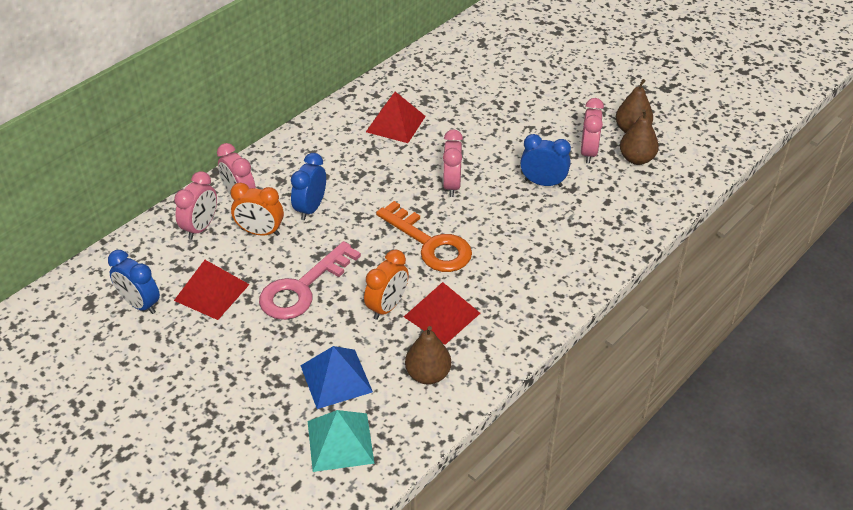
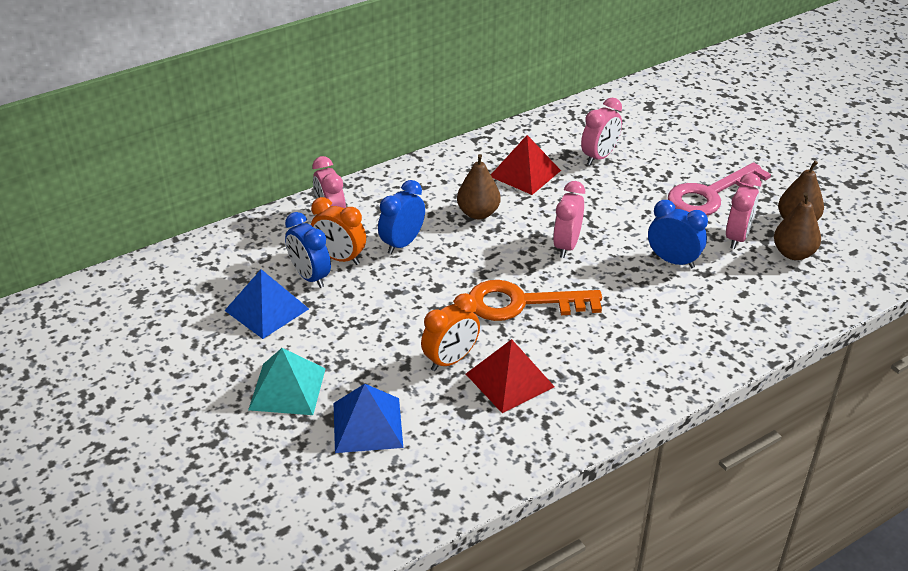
camera: 15 degrees right, 5 degrees down
blue clock [108,250,160,314] -> blue clock moved to [285,212,331,288]
pink clock [174,171,217,240] -> pink clock moved to [581,98,622,165]
red pyramid [174,260,250,320] -> blue pyramid [224,269,309,339]
pink key [259,241,361,320] -> pink key moved to [668,162,771,215]
turquoise pyramid [308,410,374,472] -> turquoise pyramid moved to [248,348,326,415]
orange key [376,201,472,272] -> orange key turned 120 degrees clockwise [469,280,602,321]
brown pear [405,326,451,385] -> brown pear moved to [457,154,501,219]

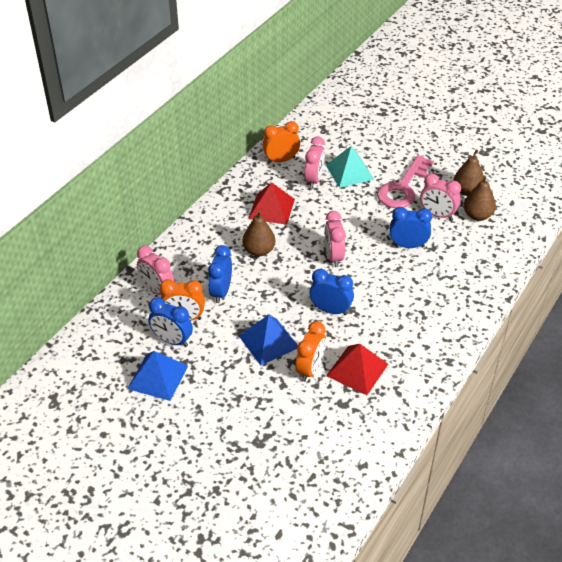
camera: 25 degrees left, 5 degrees up
turquoise pyramid [248,348,326,415] -> turquoise pyramid moved to [326,146,374,188]
blue pyramid [334,384,403,453] -> blue pyramid moved to [239,315,298,365]
orange key [469,280,602,321] -> blue clock [309,269,354,315]
pink clock [726,173,761,249] -> pink clock turned 120 degrees clockwise [420,174,461,220]
none -> orange clock [263,121,300,164]

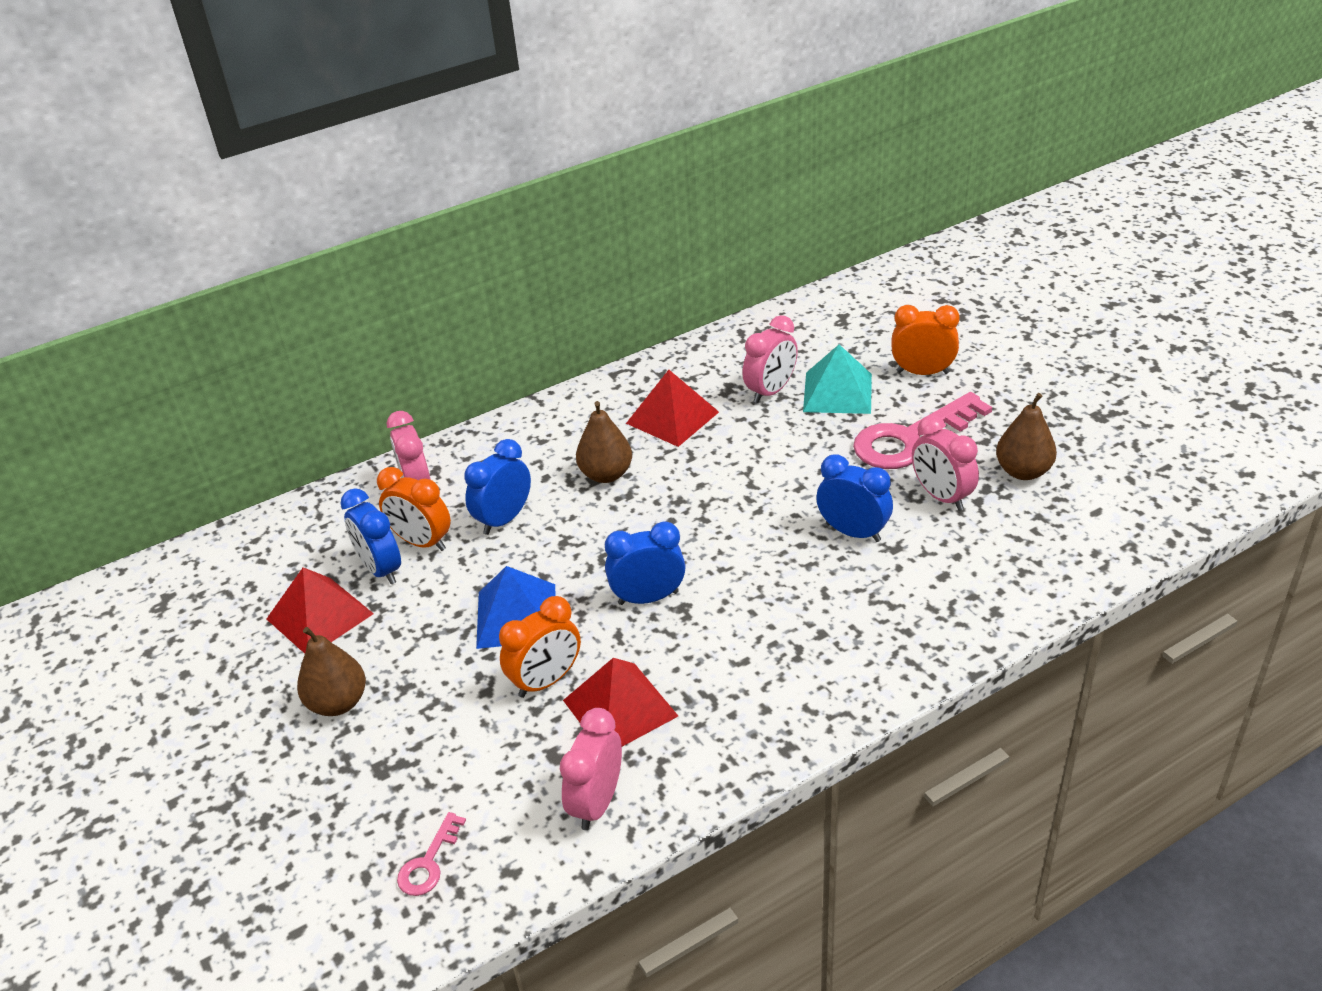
camera: 30 degrees right, 5 degrees down
blue pyramid [127,351,188,401] -> red pyramid [267,567,374,654]
orange clock [263,121,300,164] -> orange clock moved to [892,305,960,375]
blue clock [309,269,354,315] -> blue clock turned 60 degrees counterclockwise [605,521,686,605]
pink clock [325,211,346,267] -> pink clock moved to [560,708,622,830]
brown pear [464,175,496,221] -> brown pear moved to [297,627,366,716]
none -> pink key [397,812,466,896]

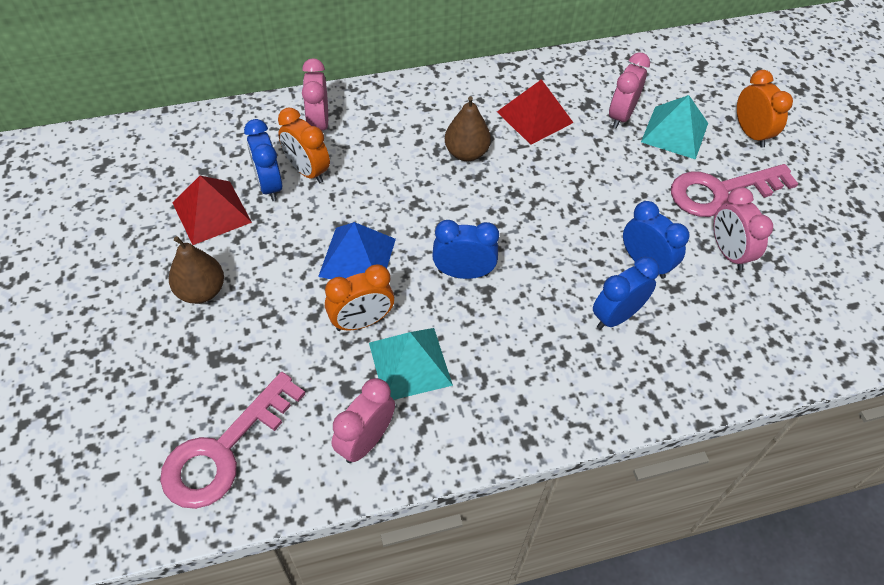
camera: 10 degrees right, 15 degrees up
pink key [397,812,466,896] -> pink key [160,372,305,509], size x2.15
blue clock [464,439,531,535] -> blue clock moved to [593,257,659,329]
red pyramid [563,658,678,746] -> turquoise pyramid [369,328,453,400]
pink clock [742,315,798,403] -> pink clock turned 150 degrees clockwise [609,52,650,129]
orange clock [892,305,960,375] -> orange clock turned 45 degrees clockwise [737,70,793,148]
brown pear [996,393,1057,480] -> none

